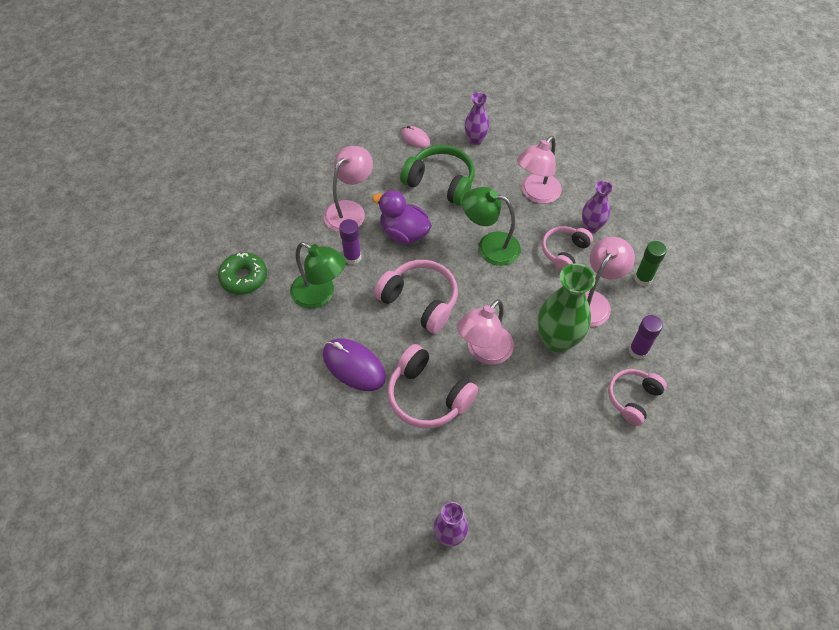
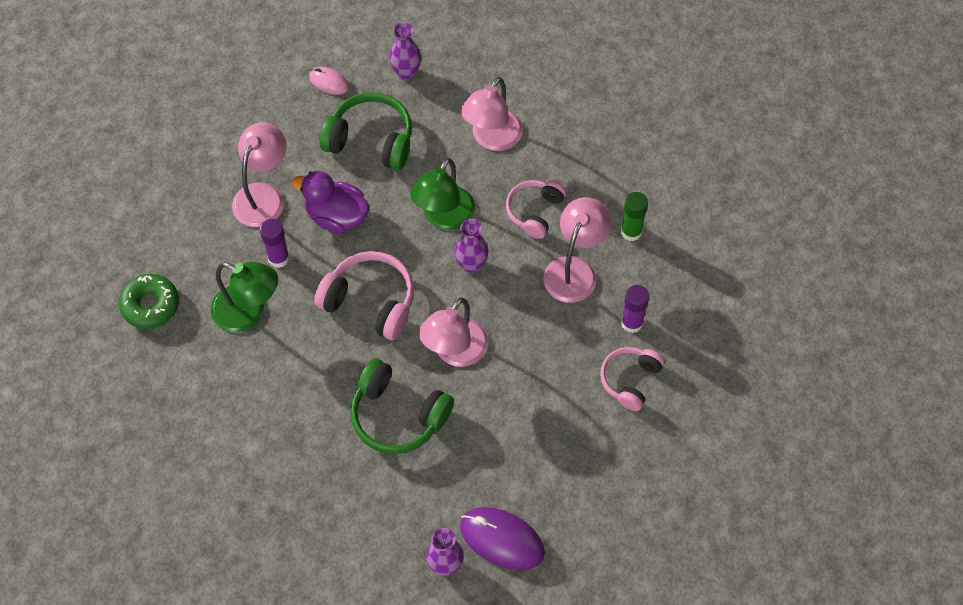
camera: 10 degrees left, 5 degrees up
purple mouse [323,338,386,391] -> purple mouse moved to [460,507,545,570]
pink headphones [387,344,478,429] -> green headphones [350,358,454,454]
green lamp [462,187,521,266] -> green lamp turned 75 degrees counterclockwise [410,158,475,230]
green vase [537,263,595,353] -> none
purple vase [582,181,613,233] -> purple vase moved to [454,219,489,273]

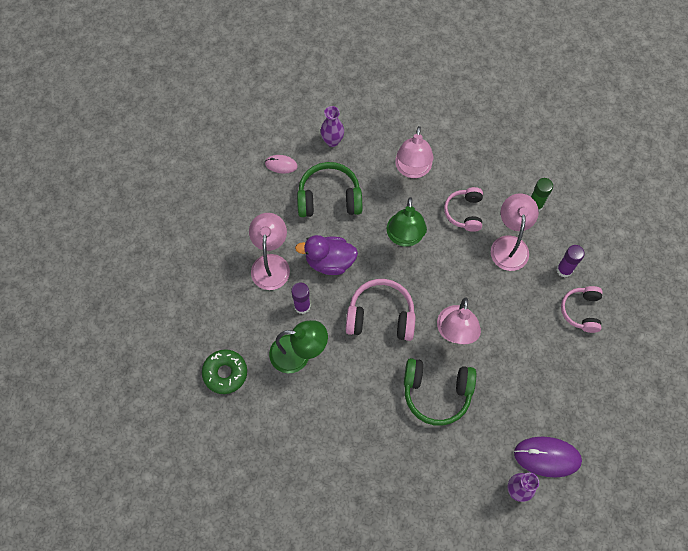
camera: 20 degrees left, 5 degrees up
purple vase [454,219,489,273] -> none

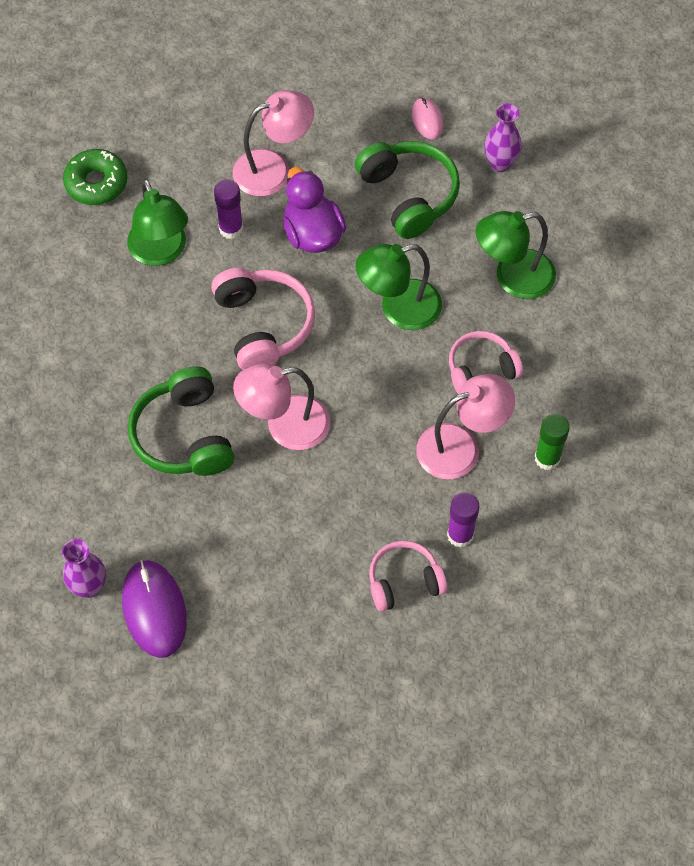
camera: 65 degrees right, 5 degrees down
pink lamp [395,126,434,178] -> green lamp [476,211,556,299]

